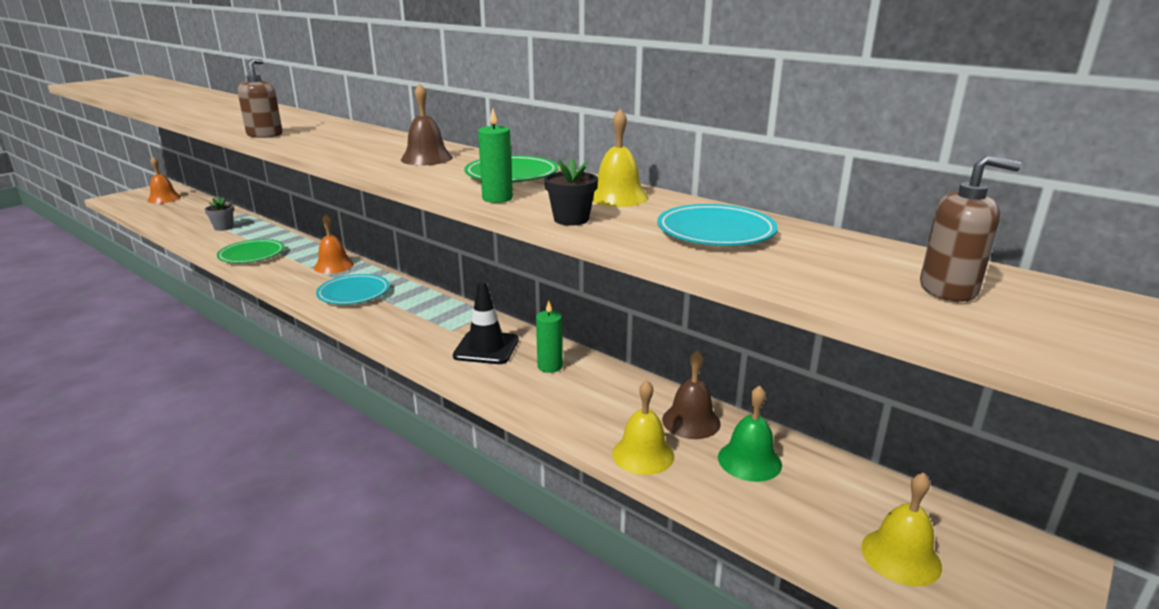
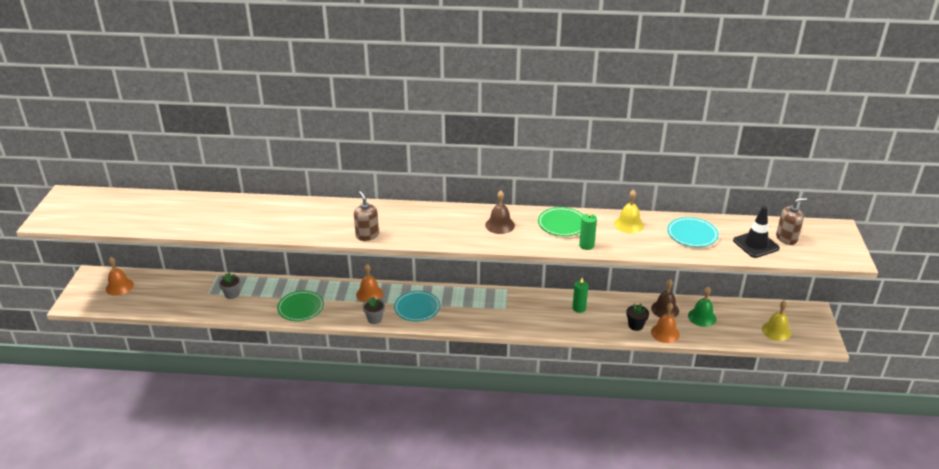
camera: 35 degrees left, 10 degrees up
black traffic cone [453,281,519,364] -> black traffic cone moved to [733,206,780,258]
black flower pot [544,158,598,226] -> black flower pot moved to [627,303,649,331]
yellow bell [612,380,674,475] -> orange bell [651,302,680,343]
none -> grey flower pot [363,297,385,324]

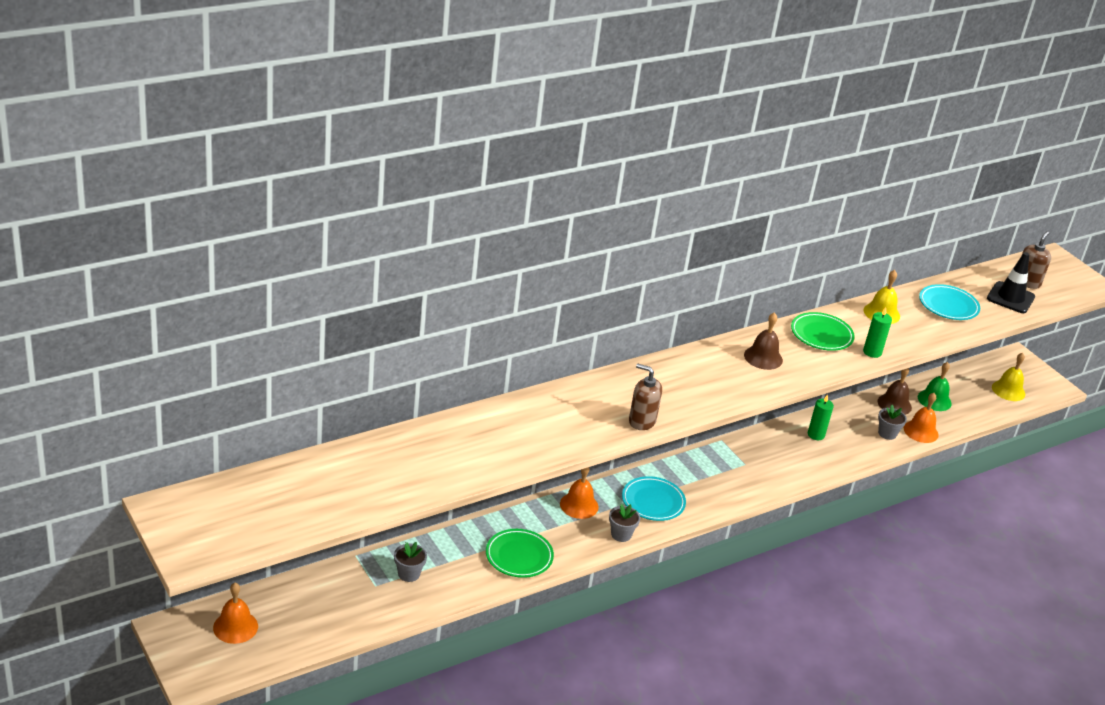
camera: 40 degrees left, 0 degrees up
black flower pot [627,303,649,331] -> grey flower pot [878,405,907,440]

